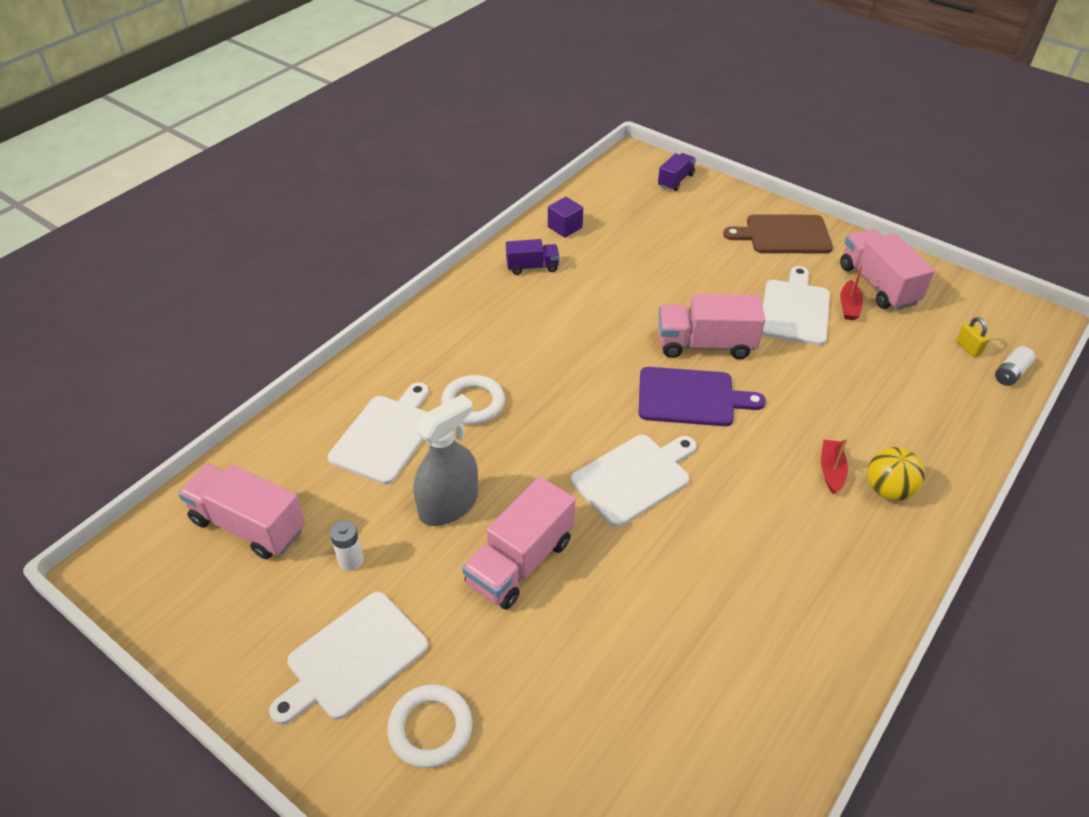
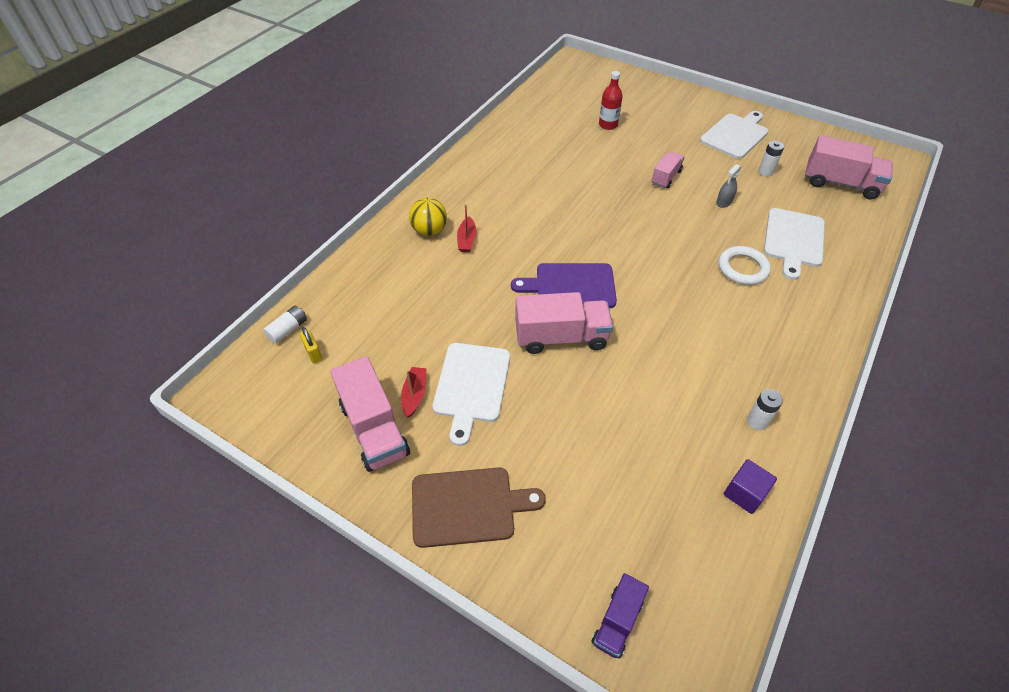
camera: 175 degrees right, 5 degrees up
white ring [387,685,472,768] -> none
grey spray bottle [413,394,478,526] -> grey spray bottle [716,164,741,208], size x0.48
pink truck [462,476,576,610] -> pink truck [652,152,685,188], size x0.57
purple truck [506,239,560,275] -> white battery [747,389,783,430]
white cutting board [571,435,697,527] -> none
none -> red bottle [599,71,623,130]

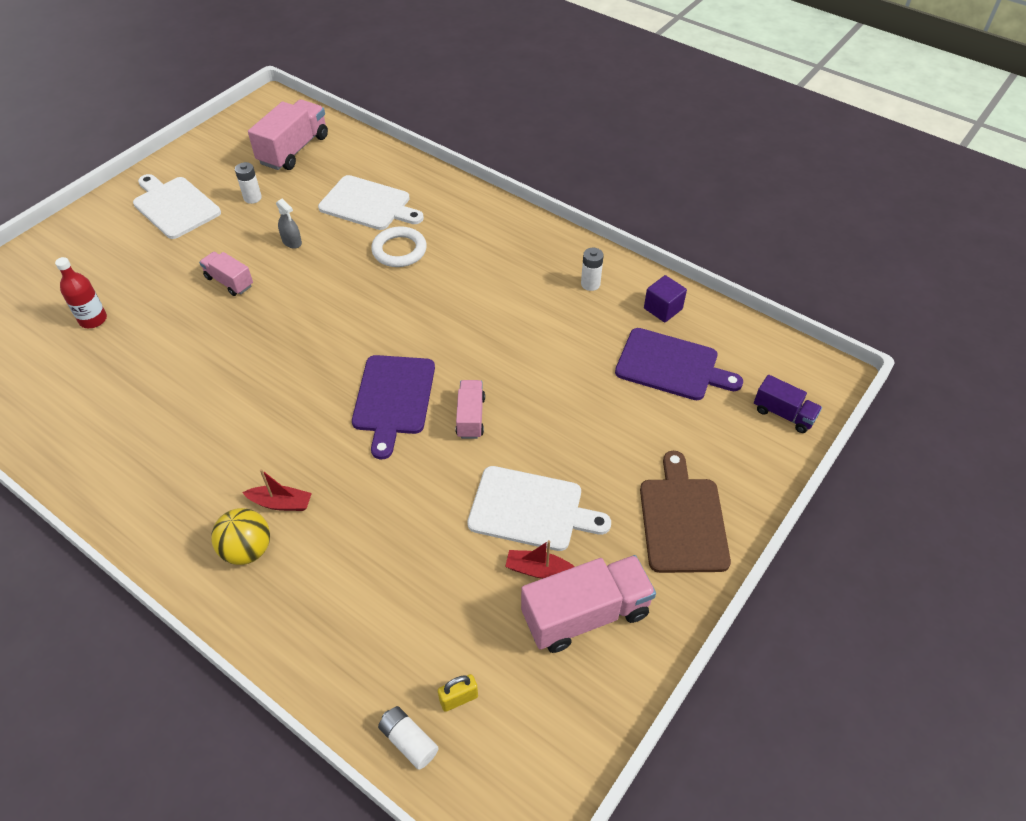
camera: 85 degrees left, 0 degrees up
pink truck [515,292,613,354] -> pink truck [456,380,485,439], size x0.57
none -> purple cutting board [615,328,743,400]

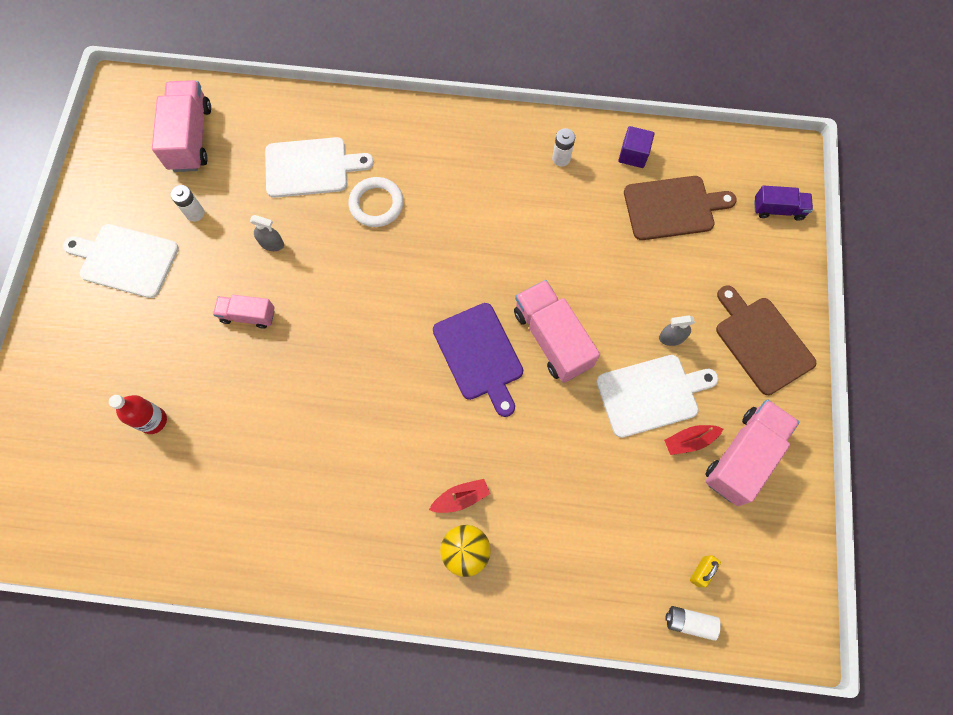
camera: 30 degrees left, 20 degrees up
pink truck [456,380,485,439] -> pink truck [514,280,600,383], size x1.74
purple cutting board [615,328,743,400] -> brown cutting board [624,176,737,240]
none -> grey spray bottle [659,315,695,346]

